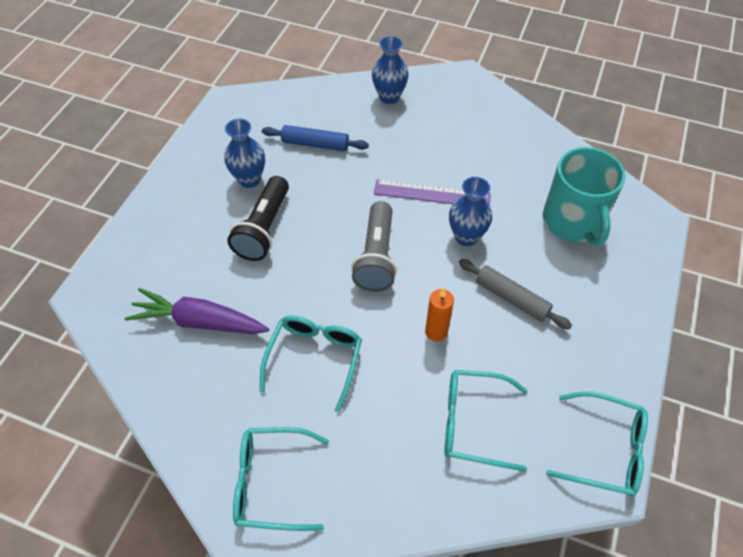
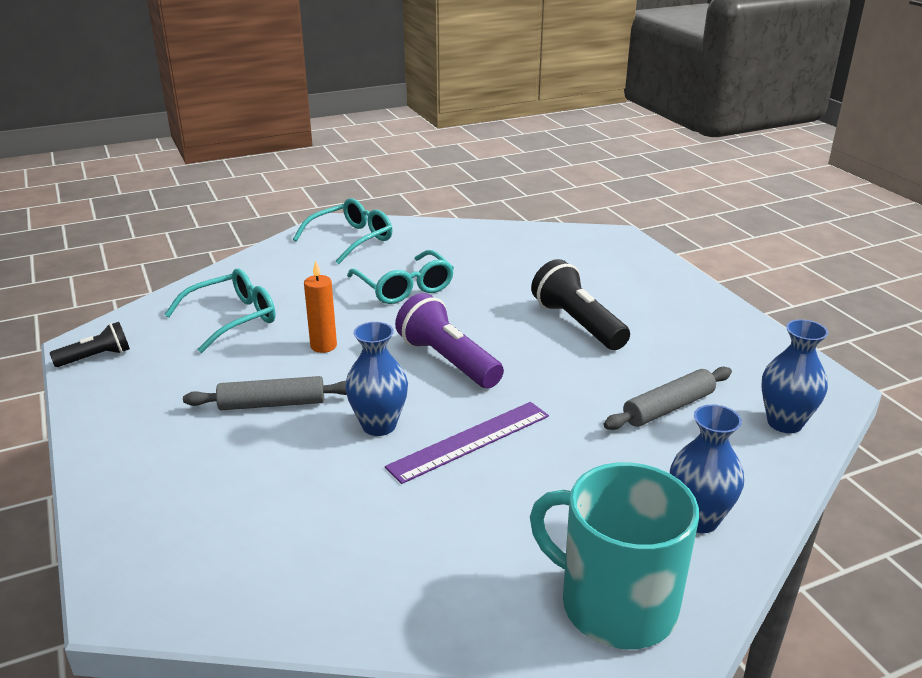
camera: 135 degrees right, 25 degrees down
purple carrot [125,288,269,334] -> none
blue vase [224,118,265,188] -> blue vase moved to [761,319,828,433]
blue rolling pin [262,125,369,151] -> grey rolling pin [604,367,732,430]
grey flashlight [351,201,397,292] -> purple flashlight [395,293,504,388]
turquoise mug [543,147,626,246] -> turquoise mug moved to [530,462,699,649]
turquoise glasses [546,391,648,497] -> black flashlight [50,322,130,367]

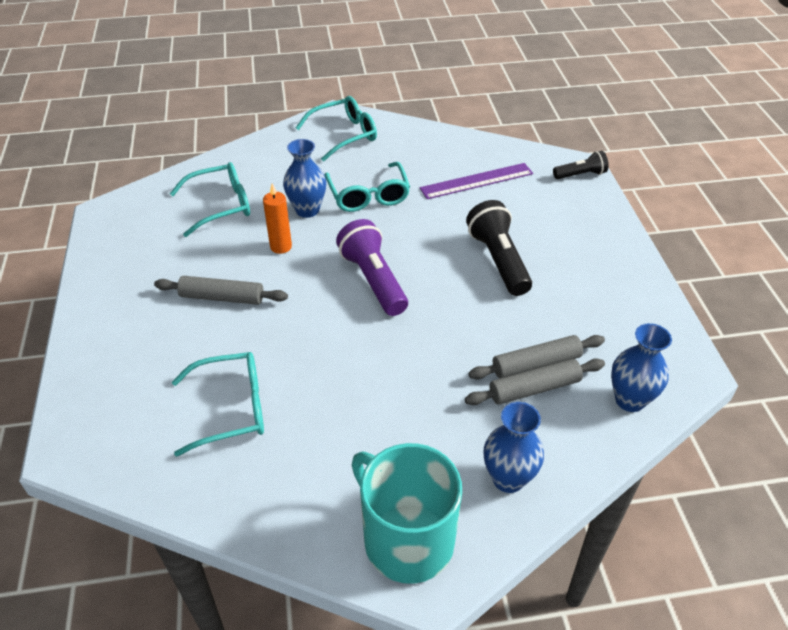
camera: 15 degrees right, 15 degrees up
black flashlight [50,322,130,367] -> black flashlight moved to [553,151,609,179]
blue vase [345,322,408,436] -> blue vase moved to [283,139,326,218]
purple ruler [385,402,549,484] -> purple ruler moved to [420,163,533,199]
none -> turquoise glasses [172,352,264,457]
none -> grey rolling pin [465,358,605,405]

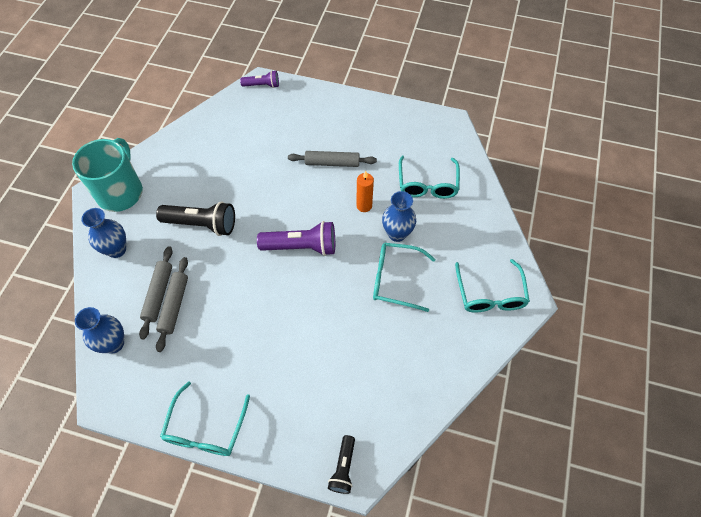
camera: 115 degrees right, 15 degrees up
grey rolling pin [154,276,288,305] -> grey rolling pin turned 60 degrees clockwise [288,151,377,167]
turquoise glasses [172,352,264,457] -> turquoise glasses moved to [160,381,250,456]
turquoise mug [352,443,462,584] -> turquoise mug turned 60 degrees counterclockwise [72,138,143,212]
purple ruler [420,163,533,199] -> none
black flashlight [466,200,532,296] -> black flashlight moved to [156,202,235,236]
none -> purple flashlight [240,70,279,88]

